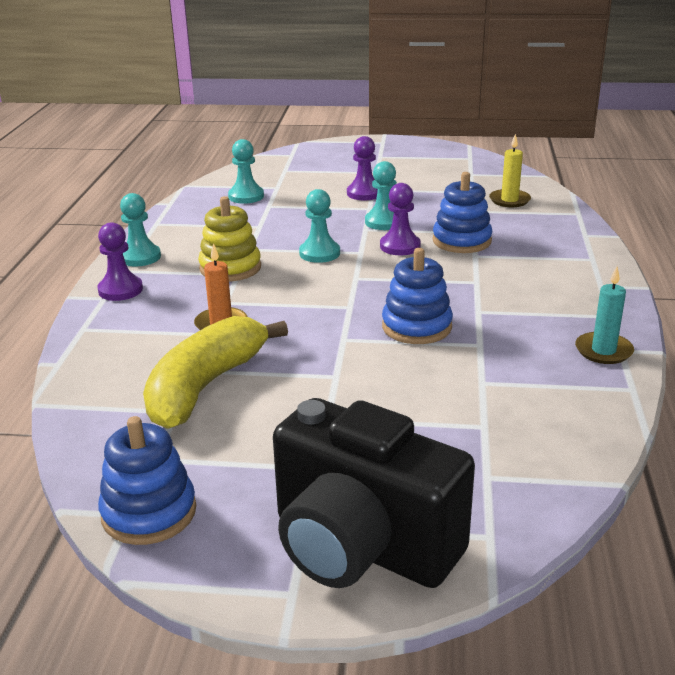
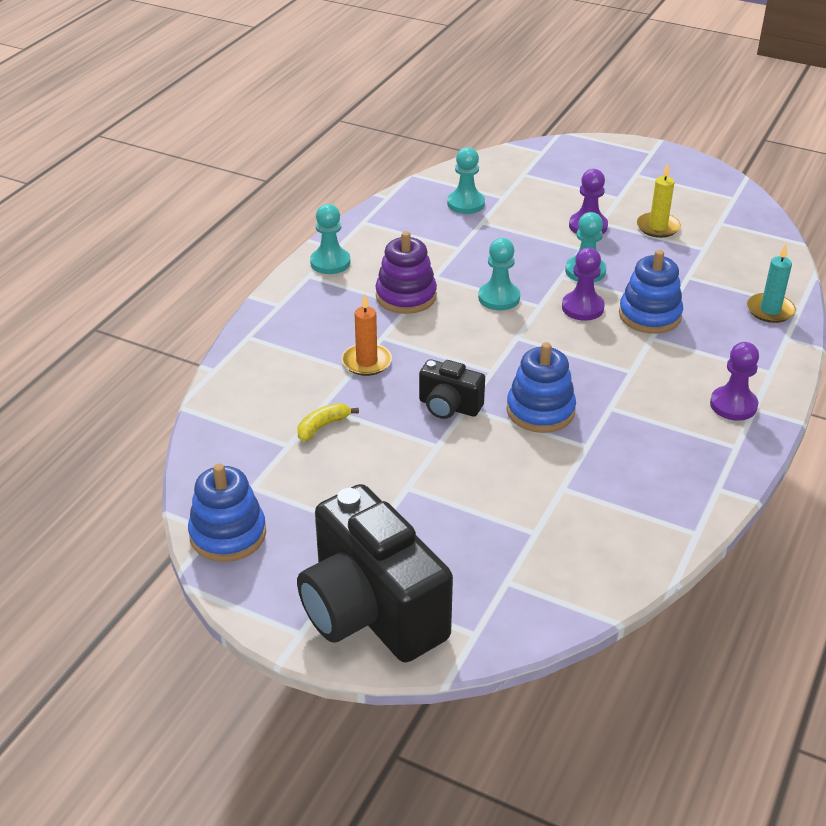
camera: 20 degrees right, 10 degrees up
purple pawn [97,222,143,301] -> purple pawn moved to [710,342,759,421]
yellow banana [143,316,288,429] -> yellow banana [297,403,359,441], size x0.40
yellow stacking toy [198,196,261,282] -> purple stacking toy [375,231,437,314]
yellow candle [489,134,531,207] -> yellow candle moved to [637,163,681,238]
turquoise candle [575,266,634,364] -> turquoise candle moved to [747,244,796,323]
none -> black camera [419,359,485,419]

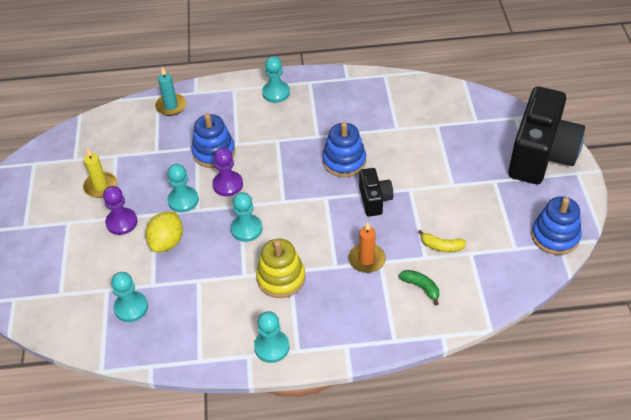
camera: 120 degrees left, 10 degrees up
purple stacking toy [375,231,437,314] -> yellow stacking toy [256,239,305,298]
purple pawn [710,342,759,421] -> turquoise pawn [262,56,290,103]
none -> yellow lemon [145,212,183,252]
none -> green banana [399,270,439,305]

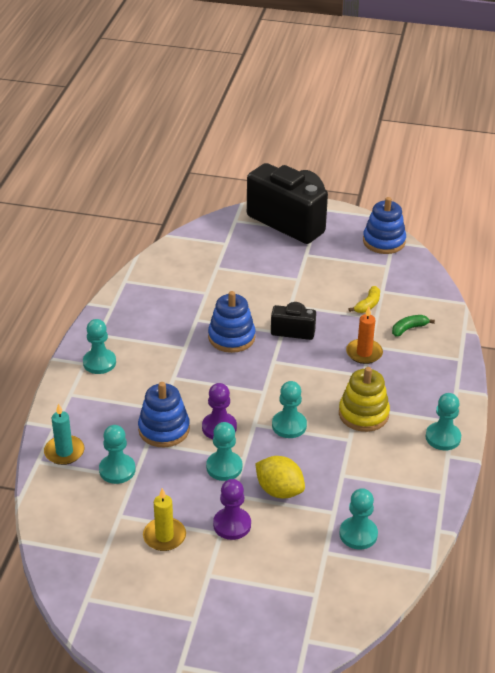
camera: 75 degrees left, 10 degrees down
none -> turquoise pawn [99,425,136,484]

